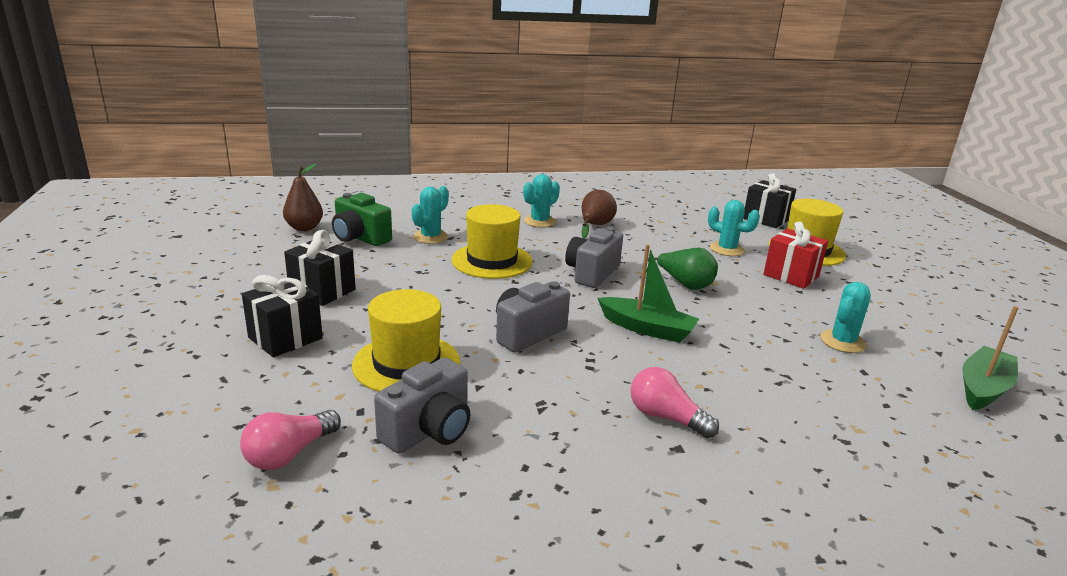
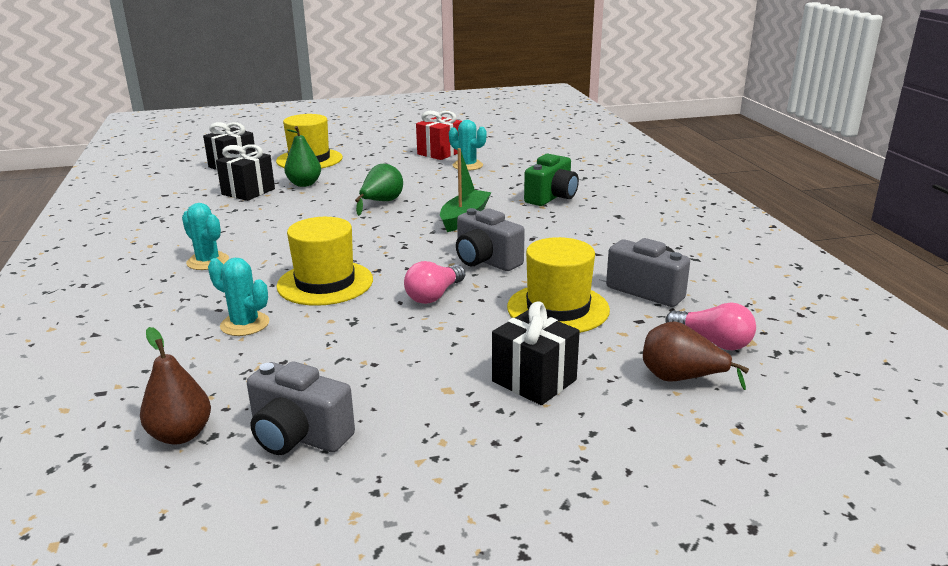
camera: 90 degrees left, 0 degrees up
black gift [284,230,356,306] -> black gift moved to [216,144,275,201]
green camera [332,193,392,246] -> green camera moved to [524,154,579,206]
grey camera [565,227,623,288] -> grey camera moved to [247,361,355,455]
brown pear [582,190,617,239] -> brown pear moved to [643,321,749,390]
pink light bulb [631,367,719,438] -> pink light bulb moved to [404,261,465,304]
turquoise cactus [708,200,760,256] -> green pear [284,126,321,187]
red gift [763,221,828,289] -> red gift moved to [416,111,462,160]
green boat [962,306,1019,410] -> none

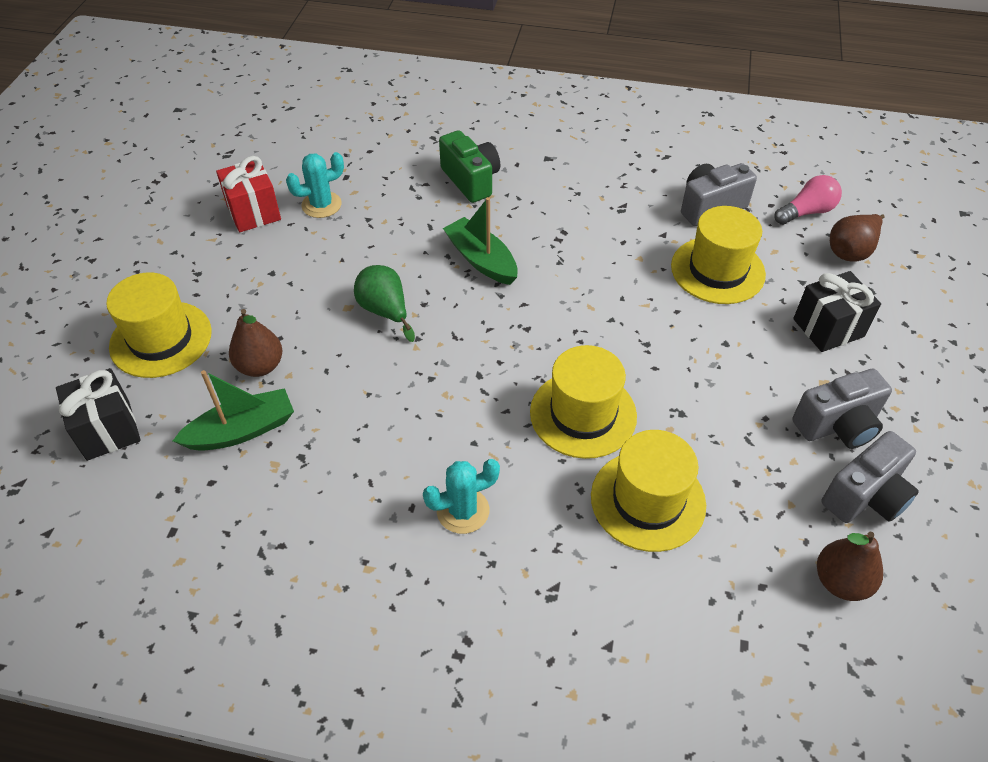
camera: 65 degrees left, 25 degrees up
turquoise cactus [208,258,270,336] -> yellow hat [591,430,706,552]
black gift [216,144,275,201] -> green boat [173,370,294,451]
green pear [284,126,321,187] -> brown pear [229,309,282,377]
pink light bulb [404,261,465,304] -> none
grey camera [456,208,525,271] -> grey camera moved to [792,369,892,449]

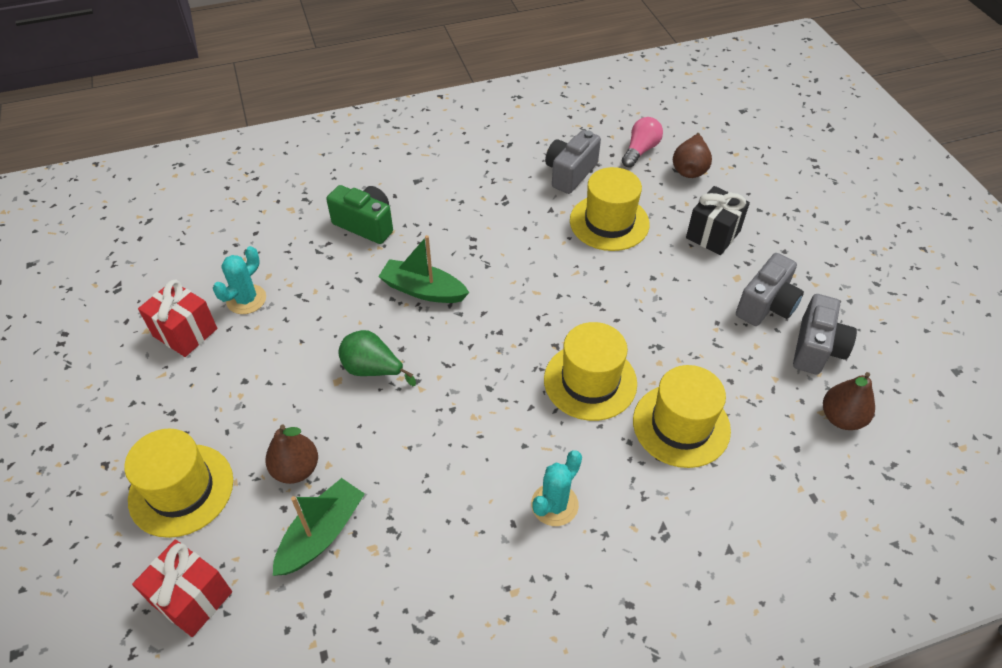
camera: 30 degrees left, 0 degrees up
black gift [56,368,141,461] -> red gift [132,539,232,637]

